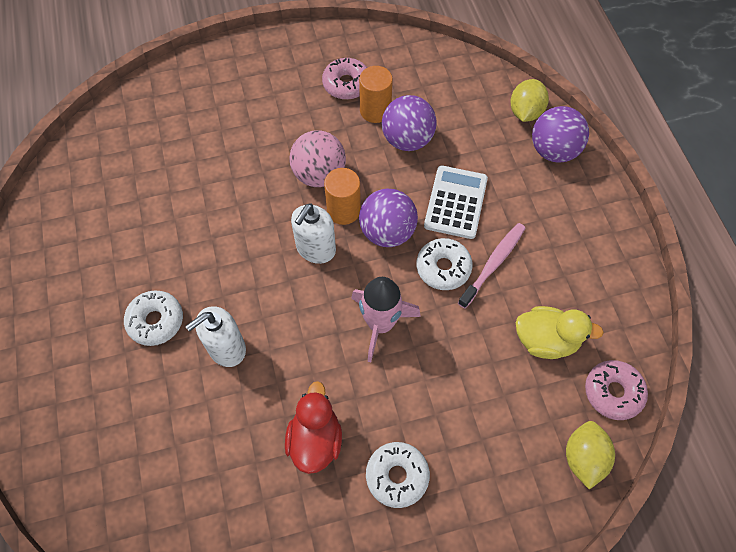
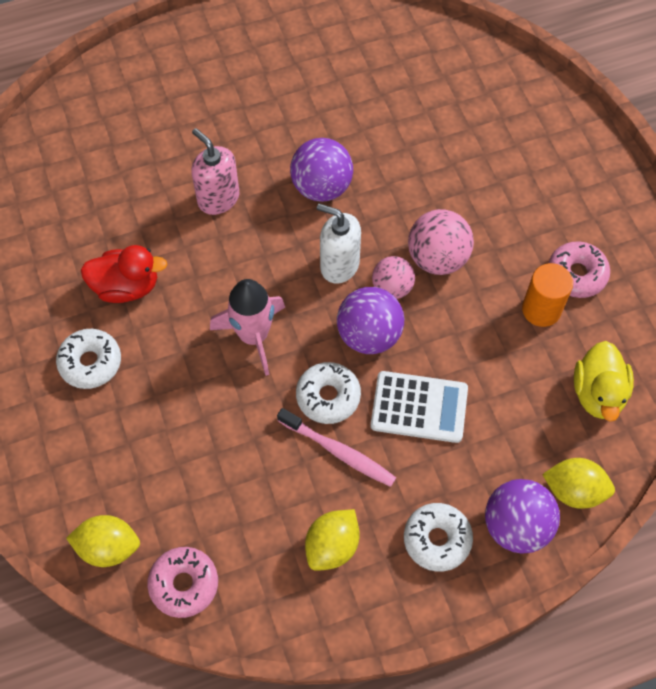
camera: 85 degrees right, 0 degrees up
white donut [124,291,183,346] -> white donut moved to [404,503,473,572]
white soap dispenser [185,306,246,367] -> pink soap dispenser [191,128,239,215]
orange cylinder [324,168,361,225] -> pink ball [372,256,415,299]
purple ball [382,95,436,151] -> purple ball moved to [290,138,353,202]
yellow duck [516,306,604,359] -> yellow duck moved to [574,341,634,422]
none -> yellow lemon [305,509,360,571]

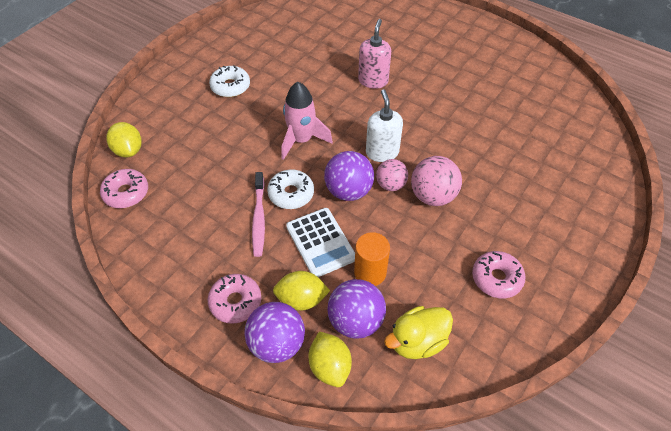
camera: 55 degrees right, 10 degrees down
red duck [81,245,167,303] -> none
purple ball [290,138,353,202] -> purple ball moved to [327,279,386,339]
yellow lemon [305,509,360,571] -> yellow lemon moved to [273,271,330,311]
white donut [404,503,473,572] -> pink donut [208,274,261,324]
orange cylinder [522,263,573,327] -> orange cylinder moved to [354,232,390,286]

